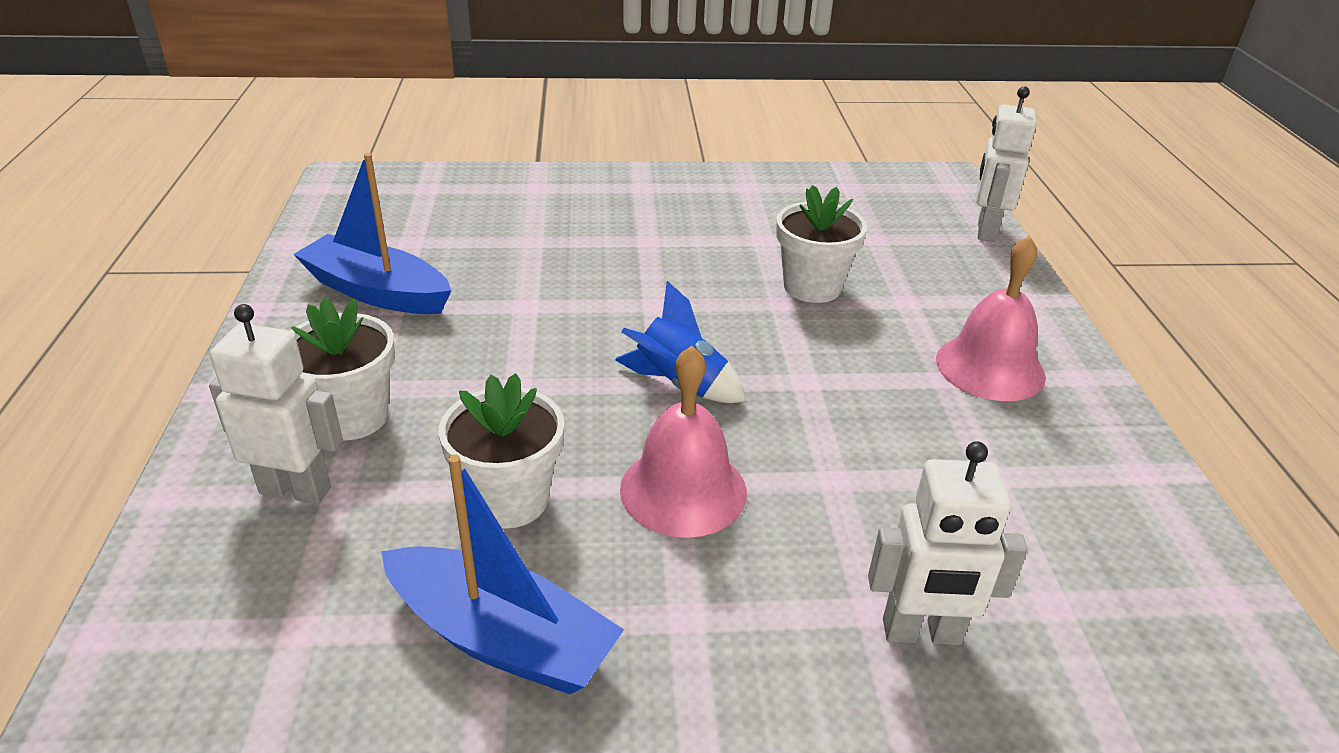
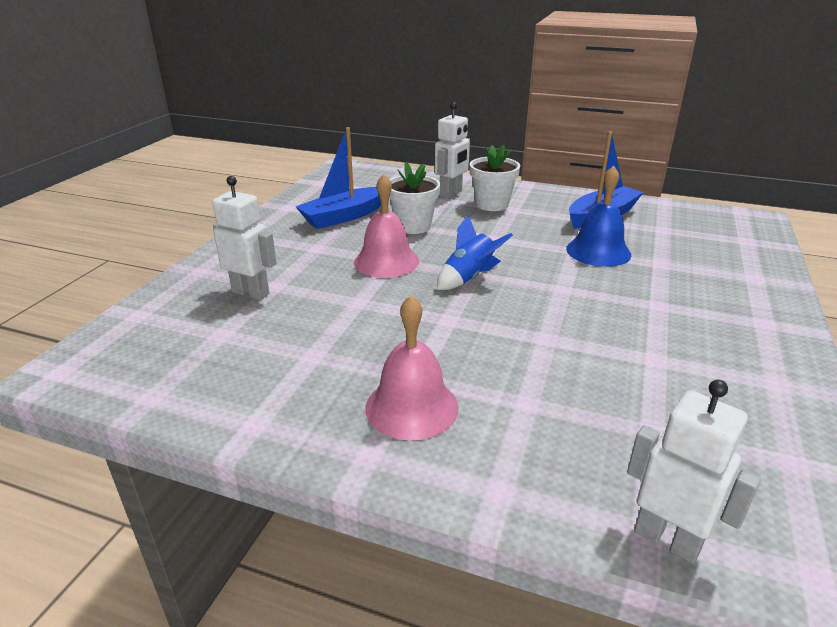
camera: 115 degrees right, 5 degrees down
white flower pot [776,185,867,303] -> none
white robot [868,441,1028,645] -> white robot turned 90 degrees clockwise [213,176,276,300]
none -> blue bell [566,165,631,267]

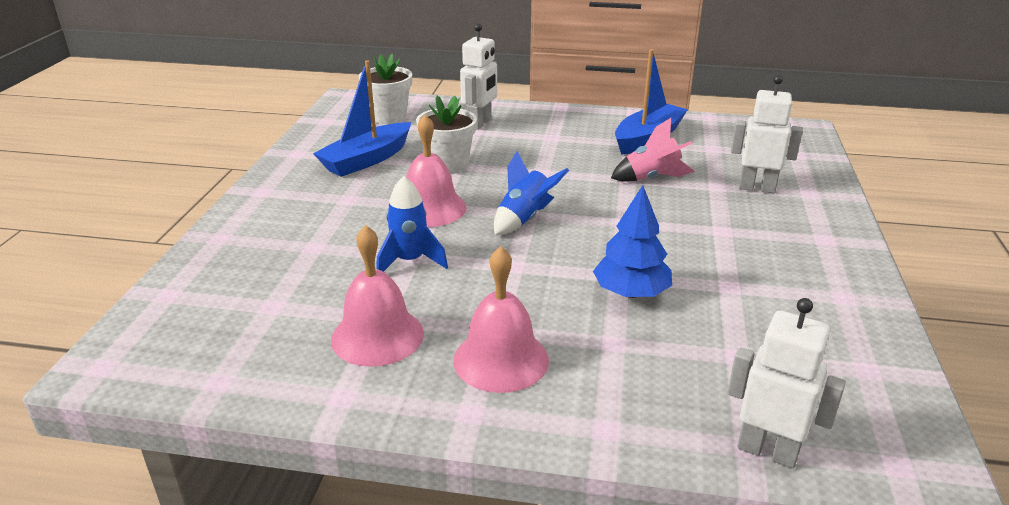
camera: 10 degrees left, 0 degrees up
white robot [213,176,276,300] -> white robot moved to [731,75,803,193]
white flower pot [469,144,520,211] -> white flower pot moved to [358,53,412,124]
blue bell [566,165,631,267] -> pink rocket [611,118,695,182]
none -> pink bell [331,225,424,367]
none -> blue rocket [376,176,448,272]
none -> blue tree [593,185,672,298]

